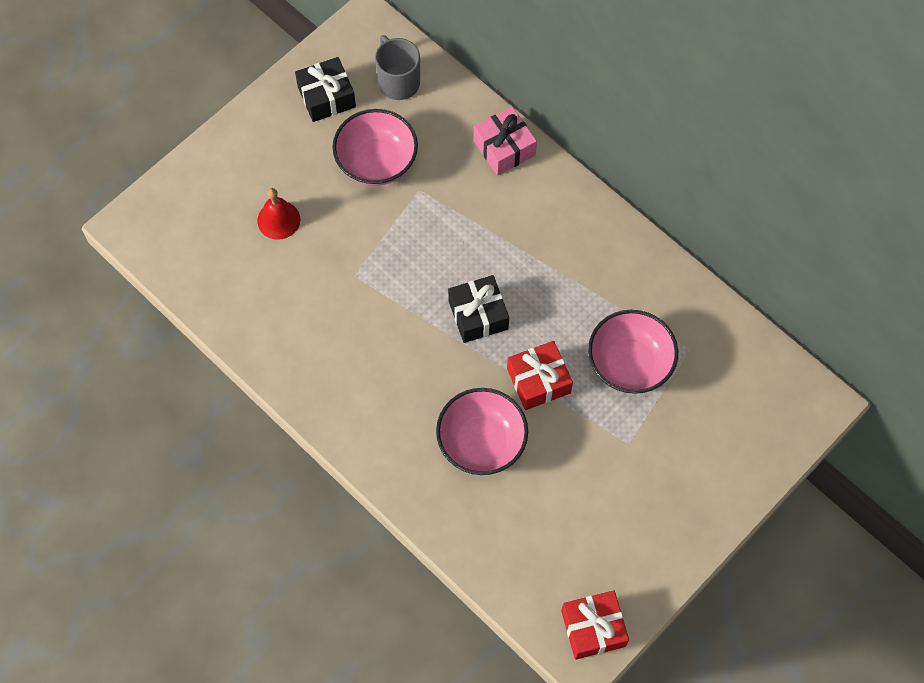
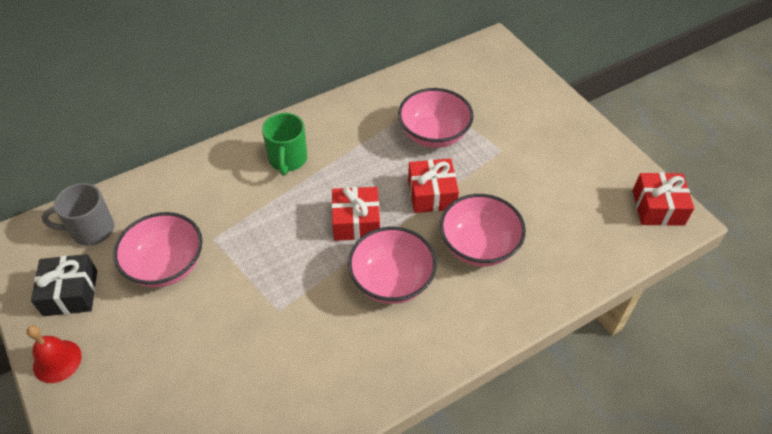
camera: 75 degrees left, 15 degrees down
red bell [257,188,300,240] -> red bell moved to [27,325,82,383]
black gift [448,275,509,343] -> red gift [332,187,380,241]
pink gift [473,106,537,176] -> none
none -> green mug [262,113,307,175]
none -> pink bowl [348,227,437,304]

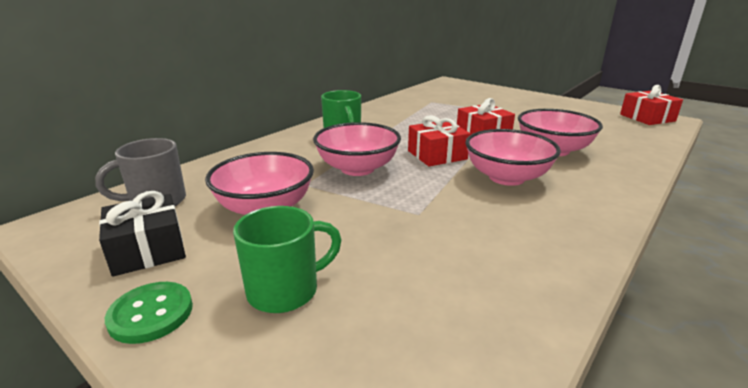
camera: 20 degrees left, 25 degrees down
red bell [27,325,82,383] -> green button [105,282,193,344]
pink bowl [398,88,474,148] -> pink bowl moved to [313,122,401,176]
none -> green mug [233,206,342,313]

